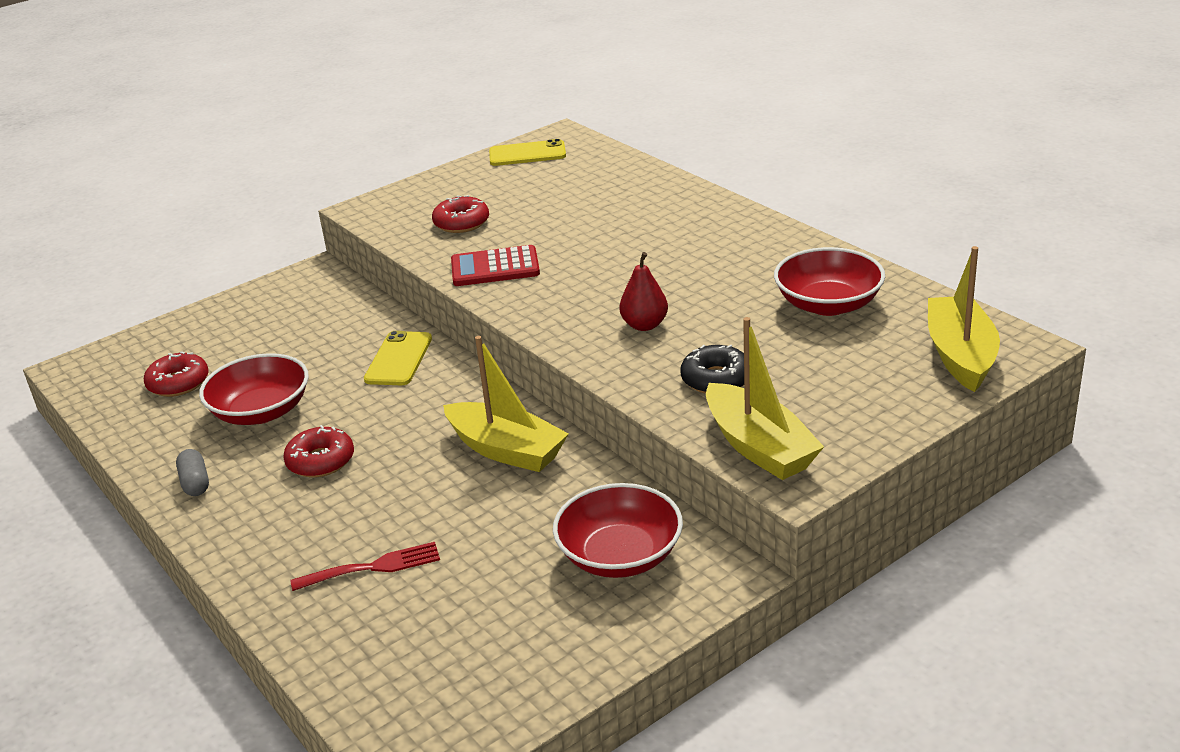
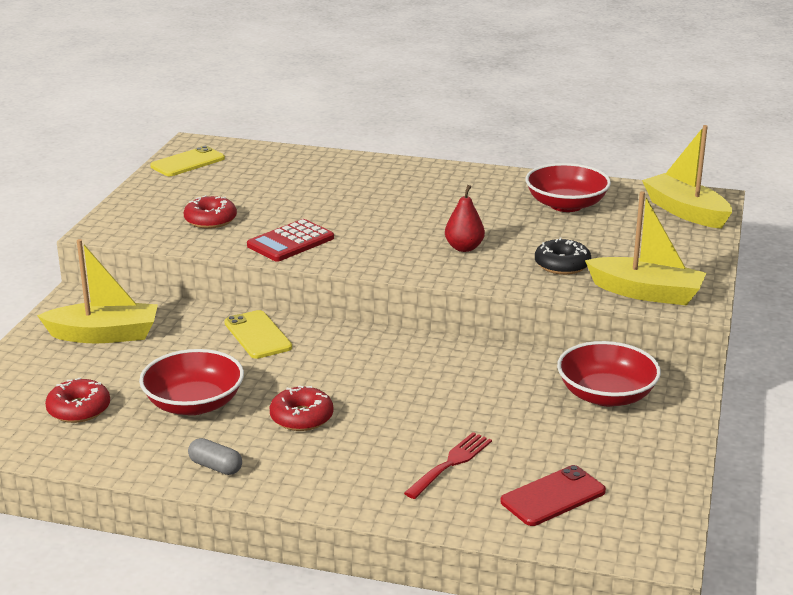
camera: 40 degrees left, 5 degrees down
yellow boat [443,336,569,472] -> yellow boat moved to [37,239,158,343]
none -> red phone [501,465,606,526]

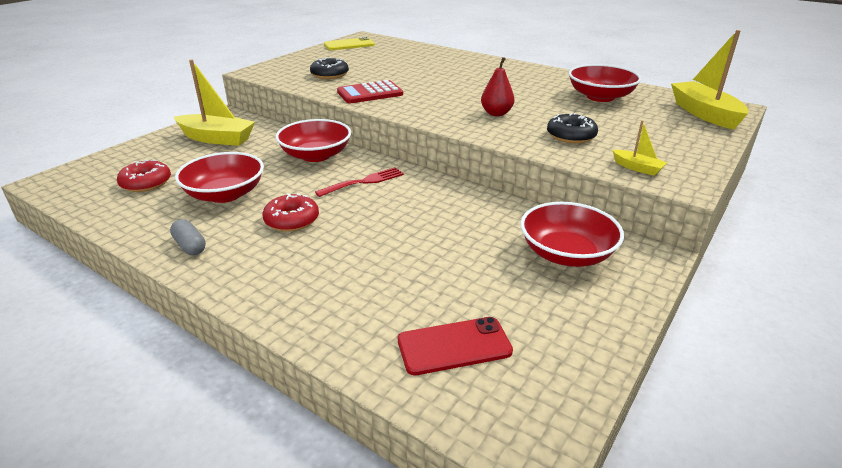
camera: 20 degrees right, 5 degrees up
red donut [184,195,237,229] -> black donut [310,57,349,79]
yellow phone [224,310,292,359] -> red bowl [276,119,351,162]
red fork [404,432,492,499] -> red fork moved to [315,167,404,197]
yellow boat [585,191,706,305] -> yellow boat [613,120,667,176], size x0.48

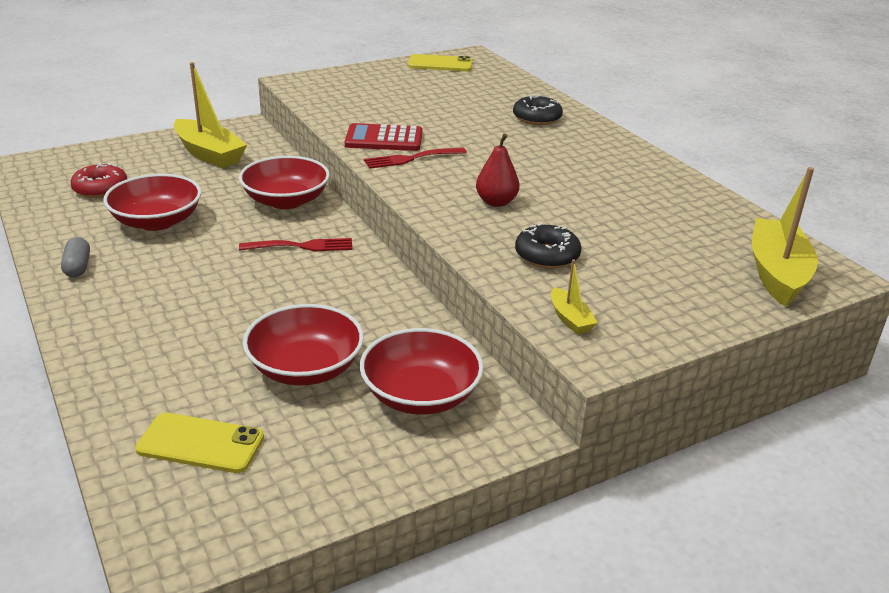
camera: 25 degrees right, 0 degrees up
red donut [262,193,319,232] -> none
black donut [310,57,349,79] -> black donut moved to [513,95,563,125]
red phone [398,317,513,375] -> yellow phone [135,413,264,473]
red bowl [569,64,642,102] -> red bowl moved to [243,304,364,386]
none -> red fork [364,147,467,169]

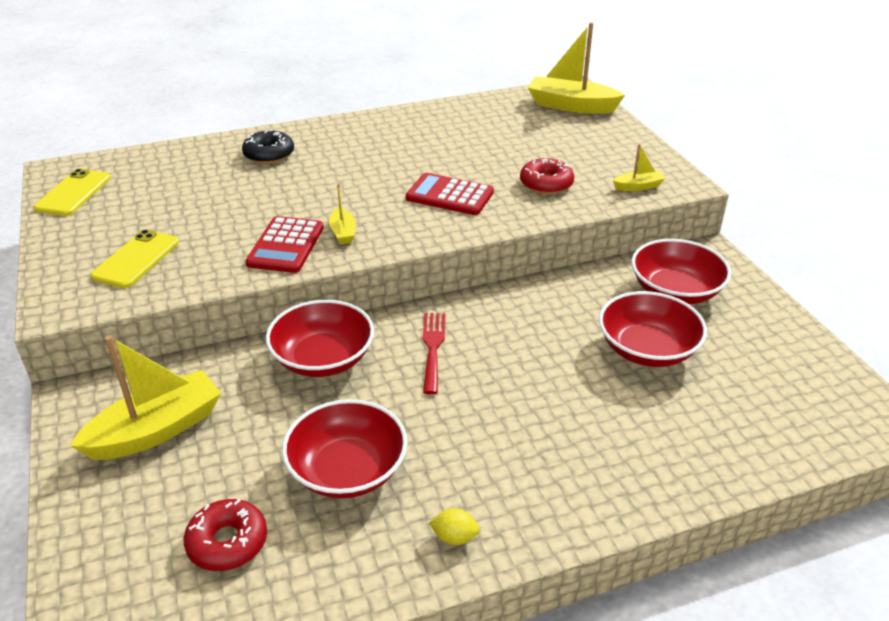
camera: 80 degrees left, 5 degrees up
grey capsule [61,237,90,278] -> yellow lemon [429,508,480,545]
yellow phone [135,413,264,473] -> yellow phone moved to [90,230,179,288]
red fork [364,147,467,169] -> yellow boat [329,184,356,244]
red pear [476,134,519,207] -> red calculator [406,173,494,215]
black donut [515,223,582,269] -> red donut [520,158,574,194]

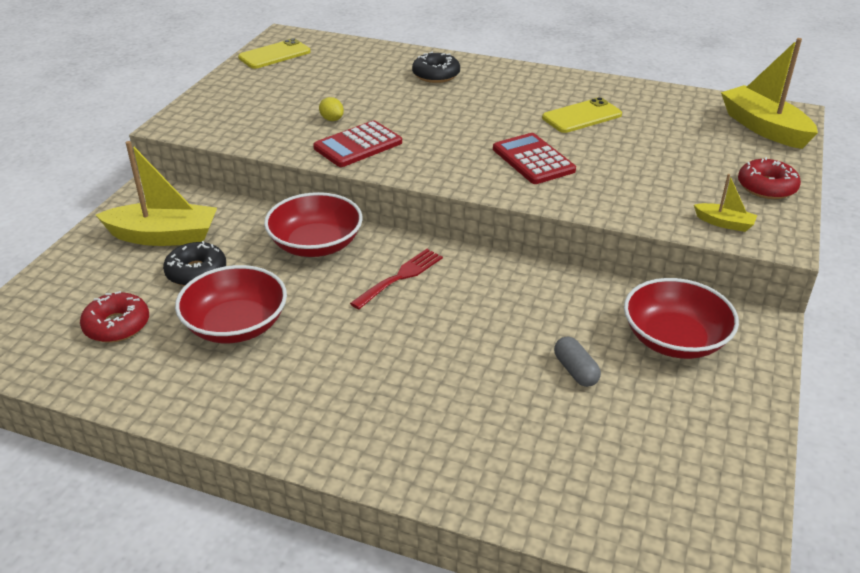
camera: 40 degrees right, 0 degrees up
yellow phone [90,230,179,288] -> yellow phone moved to [542,97,622,133]
yellow boat [329,184,356,244] -> none
yellow lemon [429,508,480,545] -> yellow lemon moved to [319,97,344,121]
red donut [520,158,574,194] -> red donut moved to [738,157,801,199]
red bowl [599,291,707,367] -> grey capsule [554,336,601,387]
none -> black donut [163,241,226,286]

